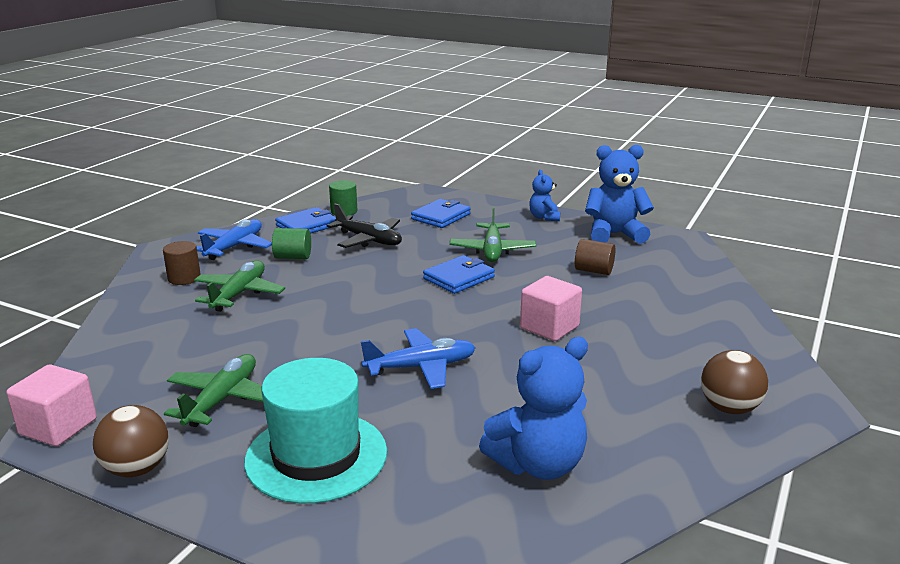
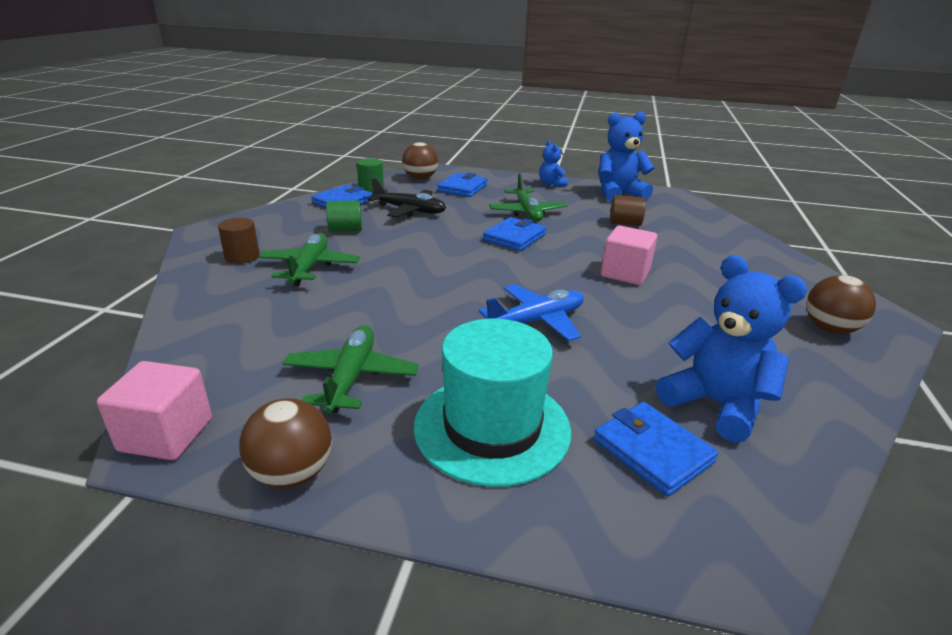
camera: 15 degrees left, 5 degrees up
blue plane [197,219,272,260] -> none
blue teddy bear [479,337,588,480] -> blue teddy bear turned 90 degrees counterclockwise [656,255,808,443]
none -> brown ball [402,142,438,180]
none -> blue wallet [593,402,719,497]

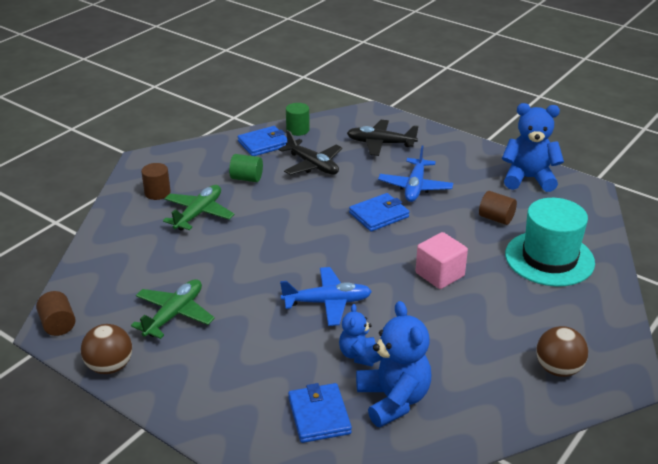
camera: 25 degrees right, 5 degrees up
pink cube [97,361,212,460] -> brown cylinder [36,291,76,336]
brown ball [402,142,438,180] -> none
turquoise hat [414,319,571,487] -> turquoise hat moved to [505,198,595,286]
blue wallet [437,173,487,197] -> black plane [347,120,419,156]
green plane [489,173,568,222] -> blue plane [378,145,453,202]
blue teddy bear [539,141,568,187] -> blue teddy bear moved to [339,304,376,367]

